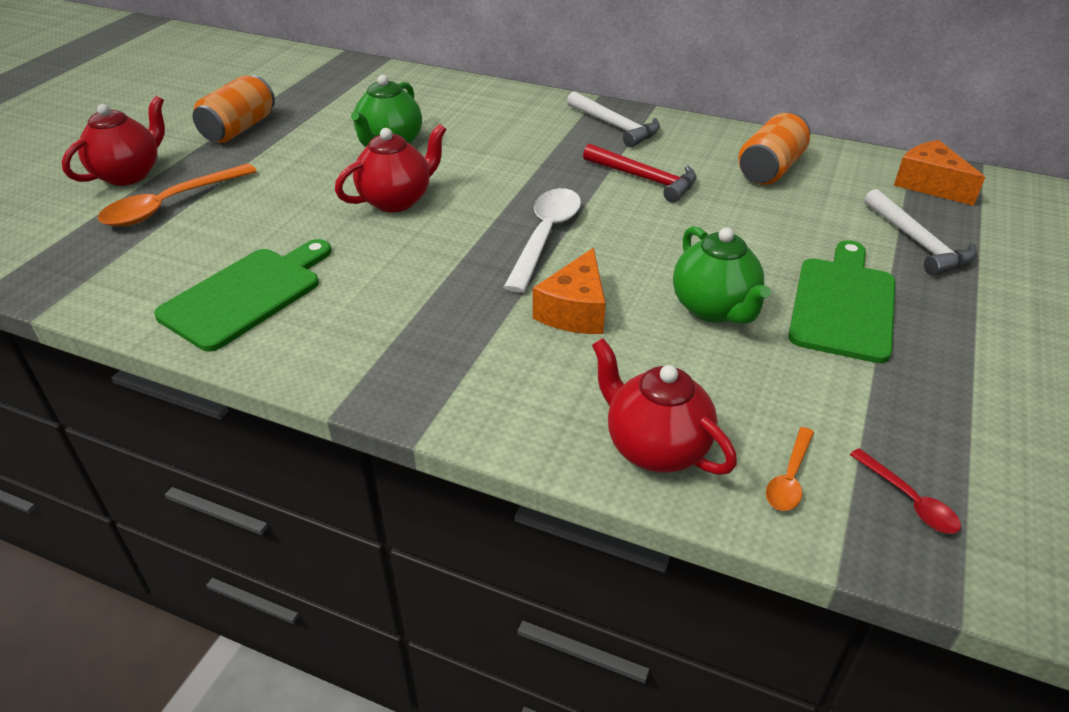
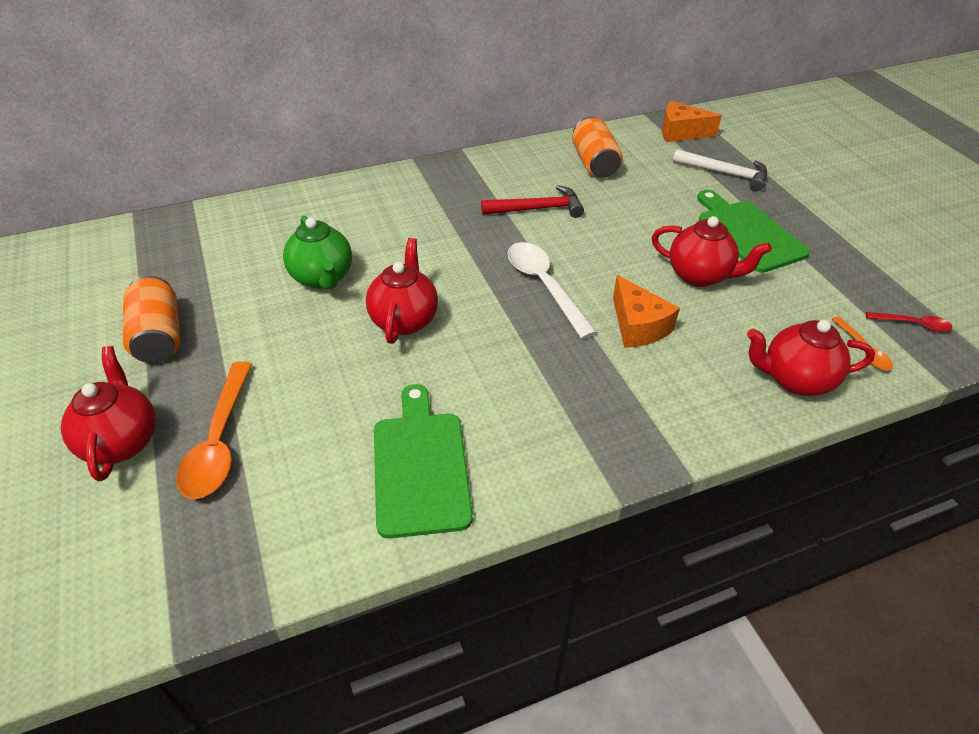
camera: 45 degrees left, 5 degrees up
white hammer [567,91,660,147] -> none
green teapot [673,226,771,324] -> red teapot [652,216,772,287]

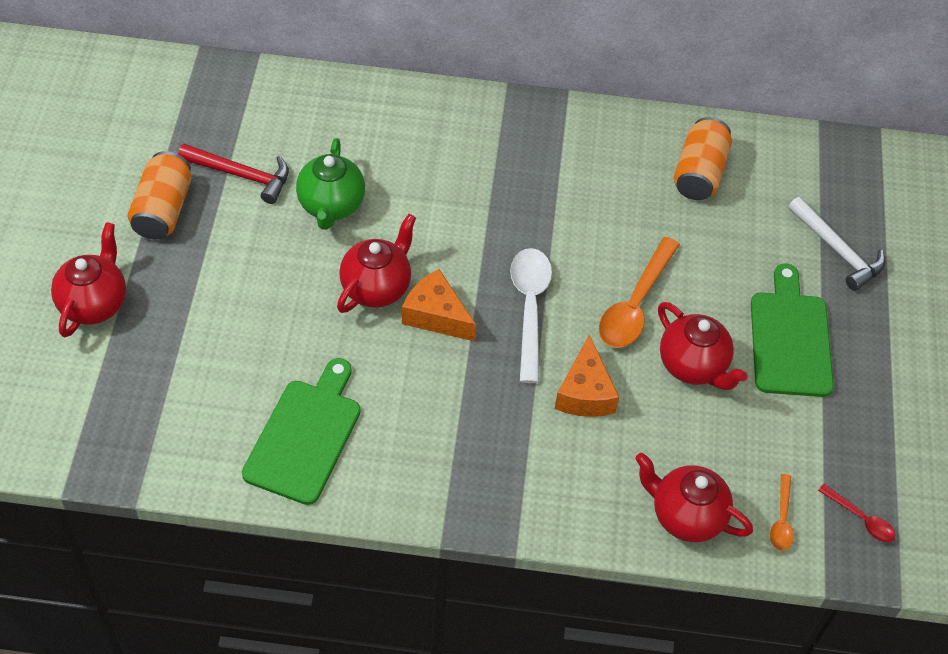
camera: 25 degrees right, 10 degrees up
orange spoon [176,361,252,499] -> orange spoon moved to [599,237,680,348]
red hammer [481,185,584,218] -> red hammer moved to [178,144,289,204]
orange cheese [662,101,722,142] -> orange cheese moved to [402,269,476,342]

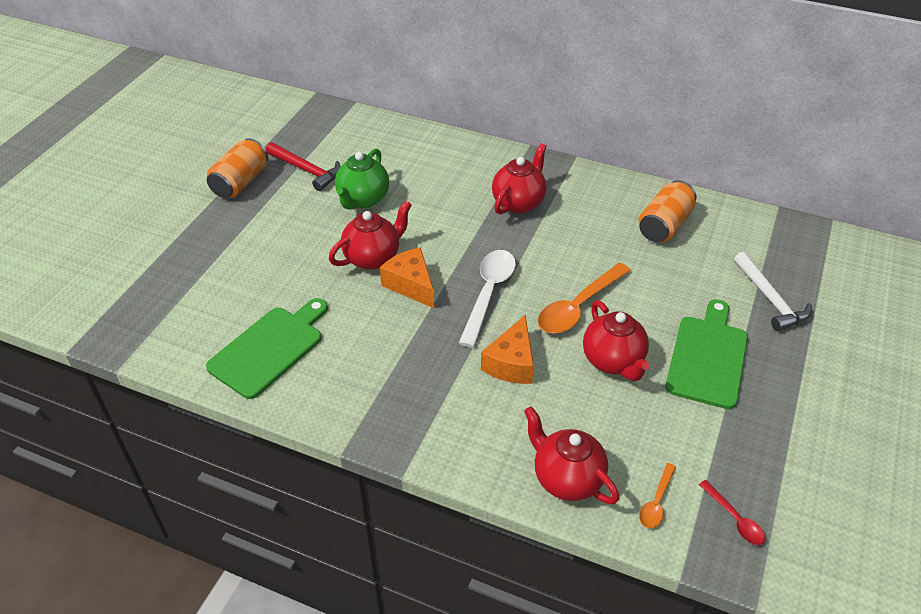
camera: 20 degrees right, 10 degrees down
red teapot [51,222,126,337] -> red teapot moved to [492,143,547,215]

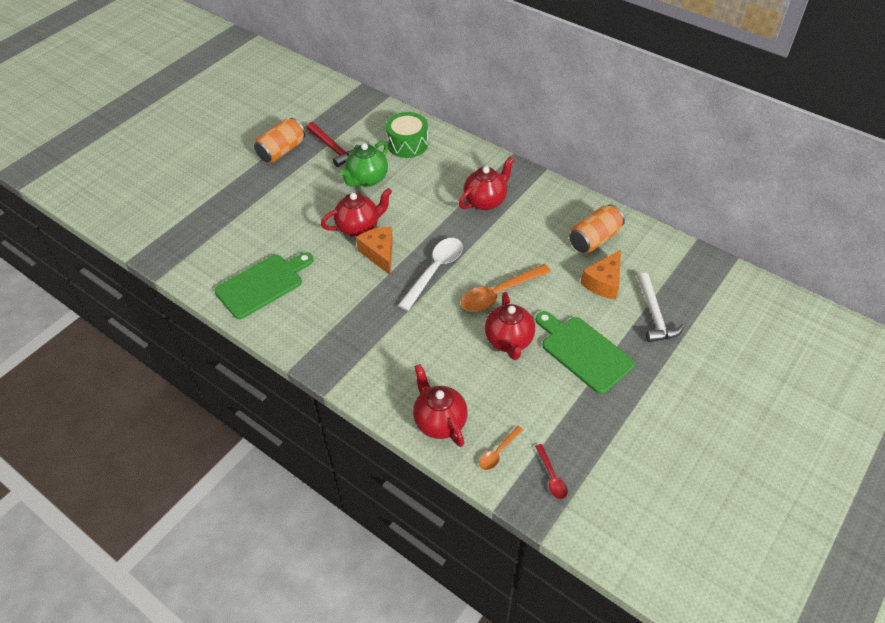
camera: 15 degrees right, 5 degrees up
orange cheese [481,315,534,384] -> orange cheese moved to [580,250,621,300]
green cutting board [665,299,748,409] -> green cutting board turned 75 degrees counterclockwise [536,311,635,394]
none -> green drum [386,112,428,158]

